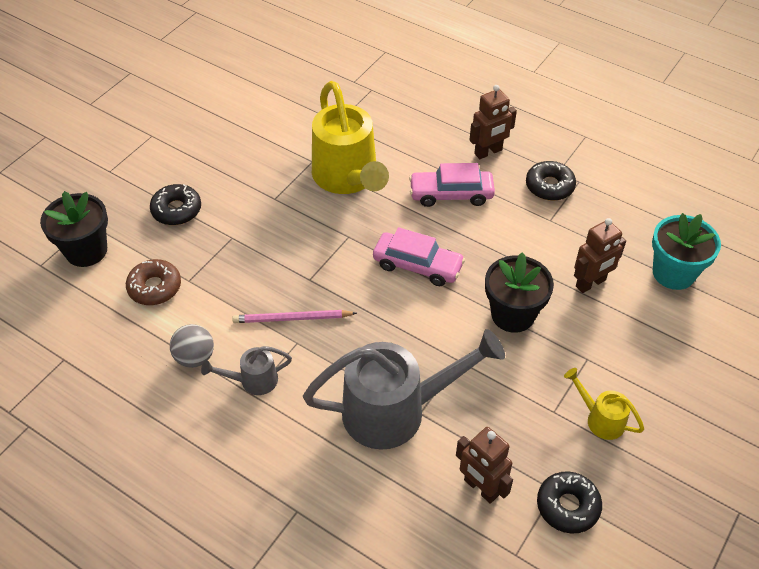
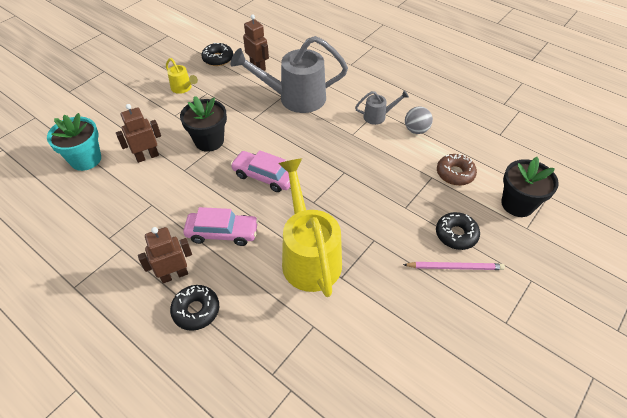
camera: 175 degrees left, 0 degrees up
pink pencil [232,310,357,323] -> pink pencil moved to [403,262,505,270]
black donut [526,161,576,201] -> black donut moved to [170,285,219,331]

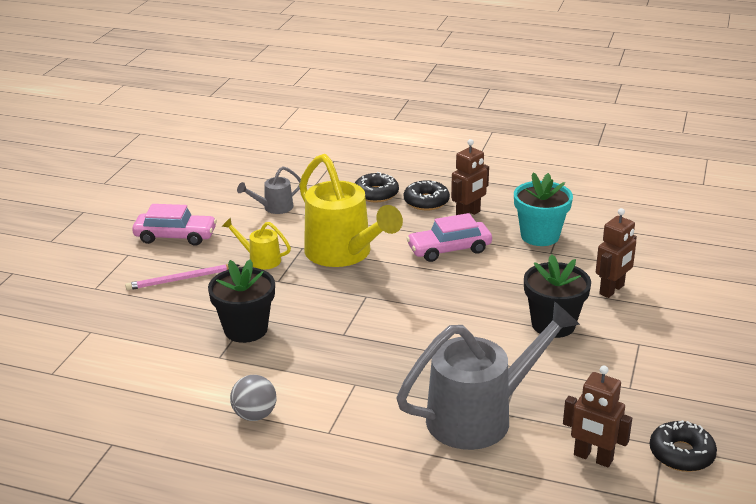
camera: 160 degrees right, 20 degrees down
turquoise flower pot [47,113,101,171] -> turquoise flower pot moved to [514,173,573,246]
yellow watering can [166,58,198,94] -> yellow watering can moved to [222,218,291,270]
pink car [231,150,290,192] -> pink car moved to [132,204,217,246]
grey watering can [355,90,409,125] -> grey watering can moved to [237,166,301,214]
black donut [436,212,480,250] -> black donut moved to [355,172,399,203]
brown donut [437,154,477,186] -> none
black flower pot [501,157,559,217] -> black flower pot moved to [208,260,275,343]

